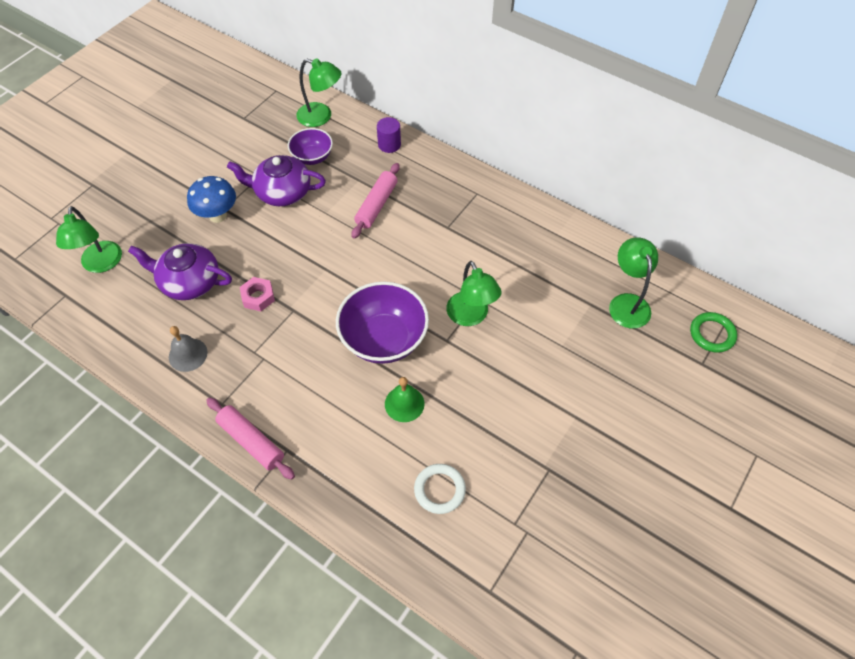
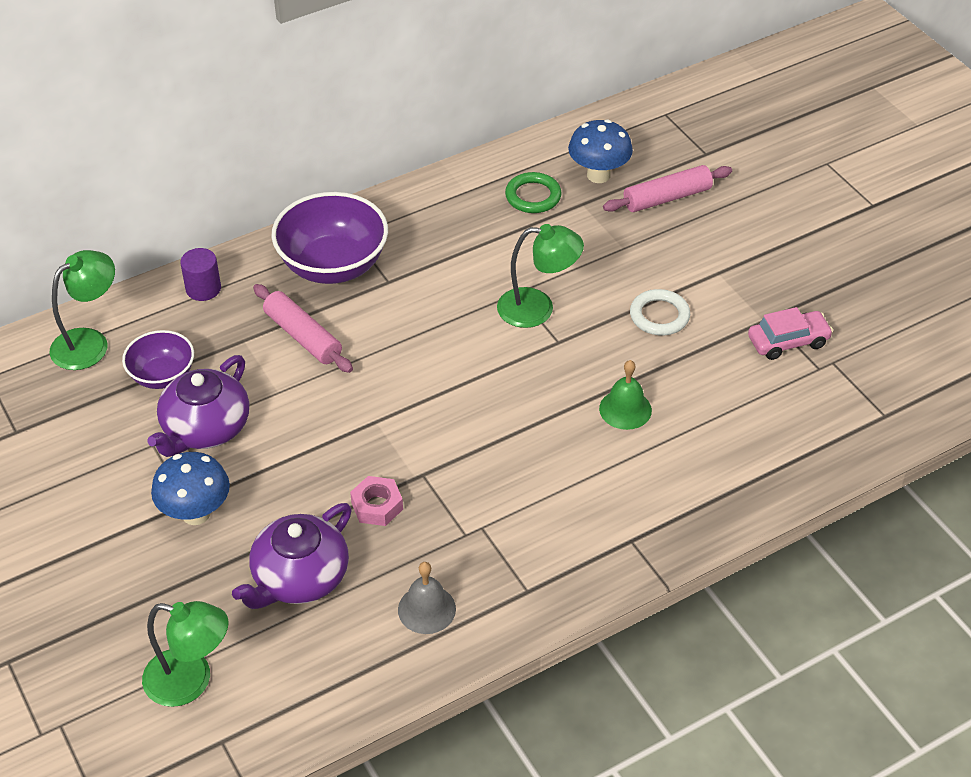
camera: 65 degrees left, 10 degrees down
pink rolling pin [206,397,295,480] -> pink rolling pin moved to [603,165,732,212]
purple bowl [336,282,429,364] -> purple bowl moved to [271,192,388,284]
white ring [414,464,466,514] -> white ring moved to [630,289,690,335]
green lamp [609,237,658,328] -> blue mushroom [568,119,633,183]
green ring [690,312,737,353] -> green ring moved to [505,172,562,213]
none -> pink car [748,307,833,360]

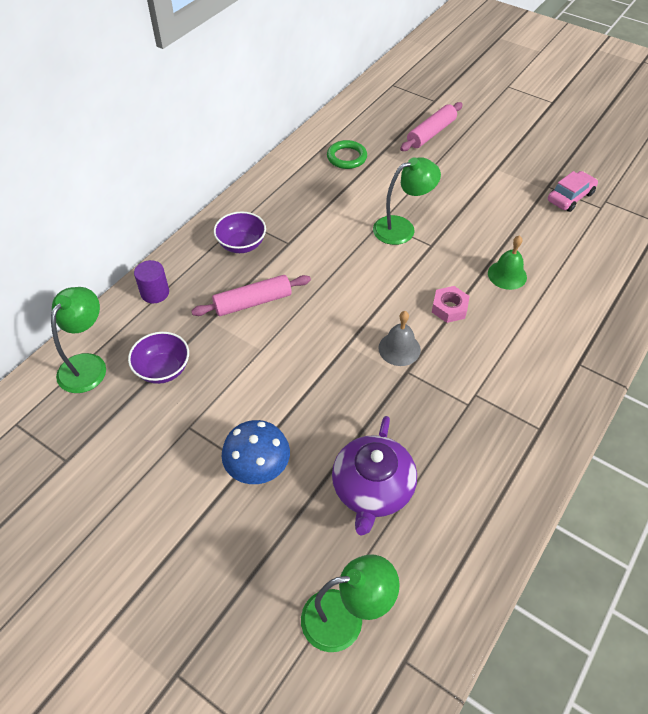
camera: 25 degrees left, 5 degrees up
purple teapot [147,355,249,457] -> none
pink rolling pin [253,284,353,373] -> pink rolling pin turned 45 degrees counterclockwise [191,275,311,316]
purple bowl [271,192,388,284] -> purple bowl [214,211,266,253], size x0.58
pink nut [350,476,403,526] -> pink nut moved to [432,286,470,323]
grey bell [398,562,456,634] -> grey bell moved to [378,311,421,366]
blue mushroom [568,119,633,183] -> none
white ring [630,289,690,335] -> none

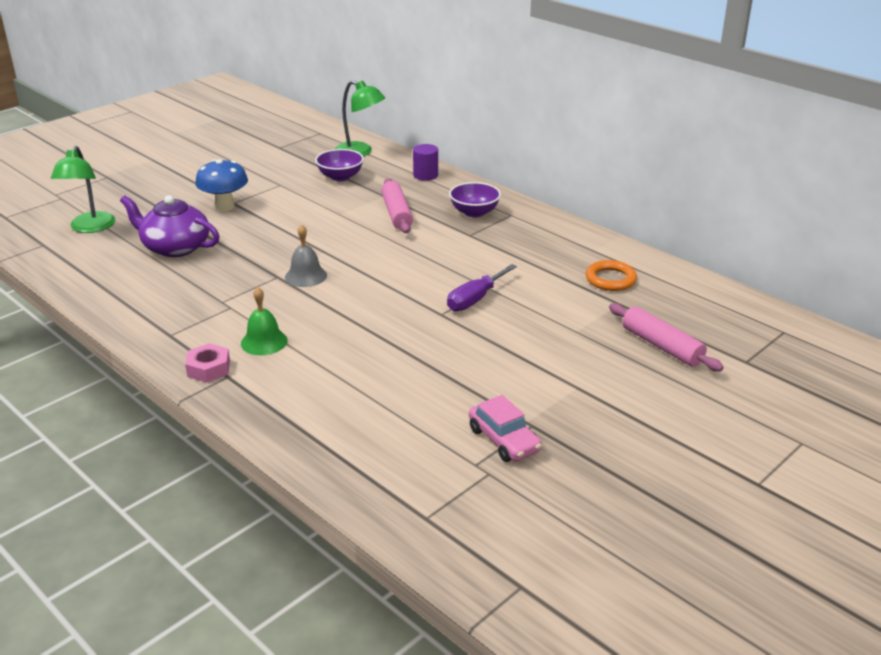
camera: 100 degrees right, 20 degrees down
green ring [327,140,367,169] -> orange ring [586,260,637,291]
green lamp [373,157,441,245] -> purple screwdriver [447,264,517,311]
pink nut [432,286,470,323] -> pink nut moved to [185,343,230,383]
green bell [488,235,527,290] -> green bell moved to [241,287,288,355]

